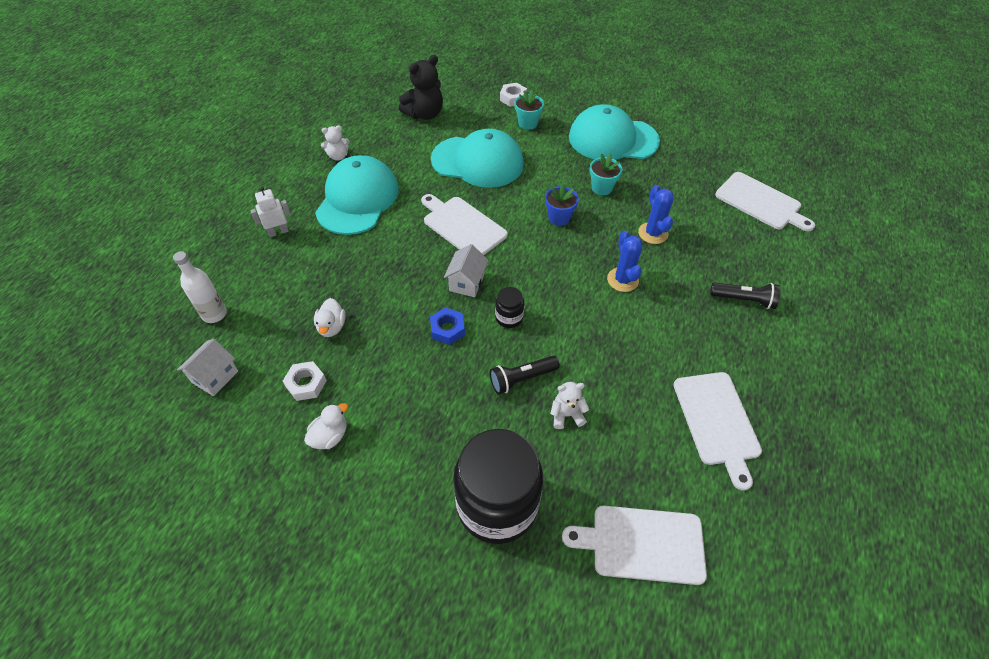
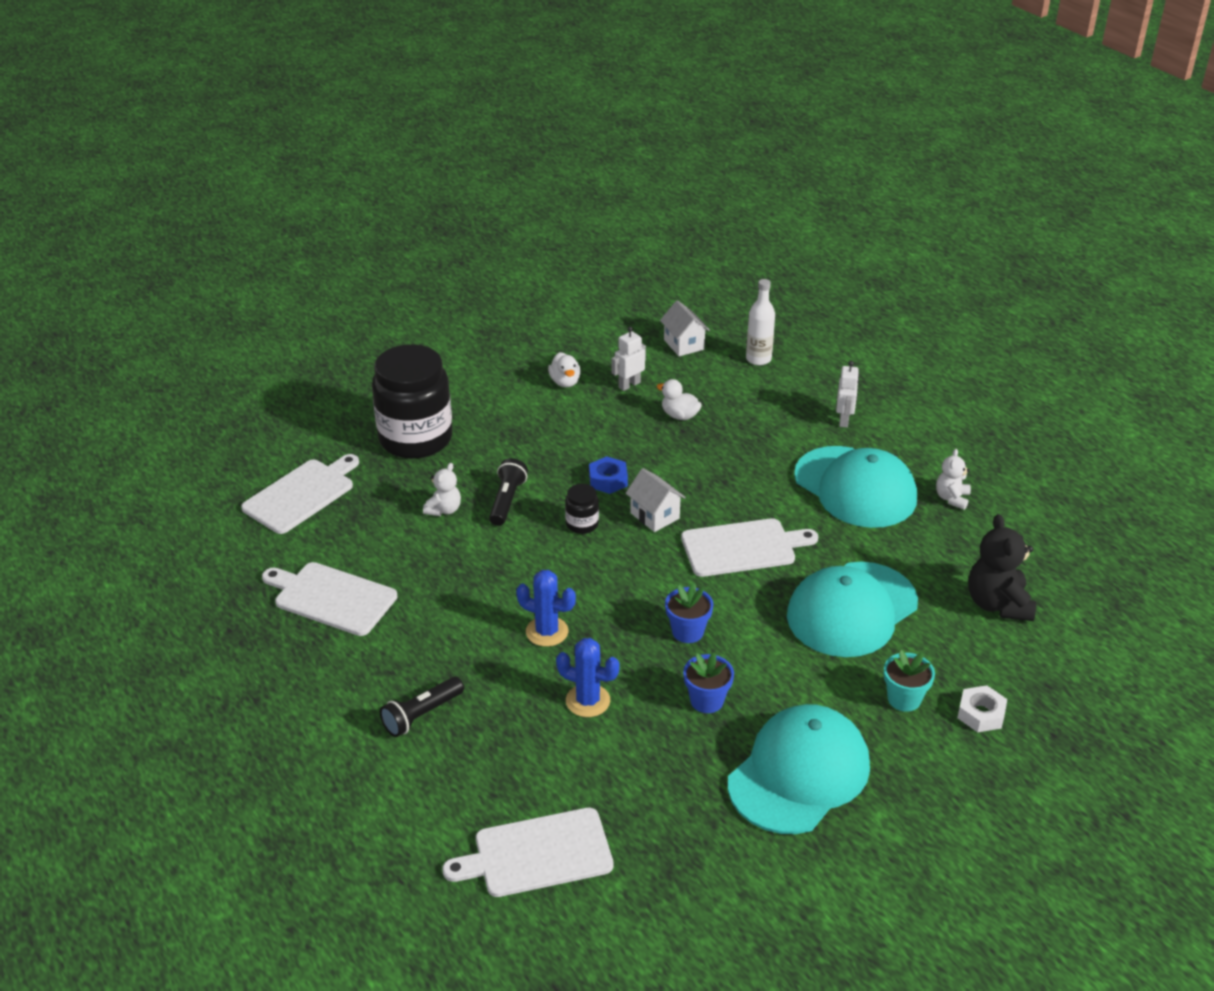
camera: 125 degrees right, 15 degrees down
white nut [283,361,326,401] -> white robot [612,327,646,391]
turquoise flower pot [589,154,622,195] -> blue flower pot [683,653,734,713]

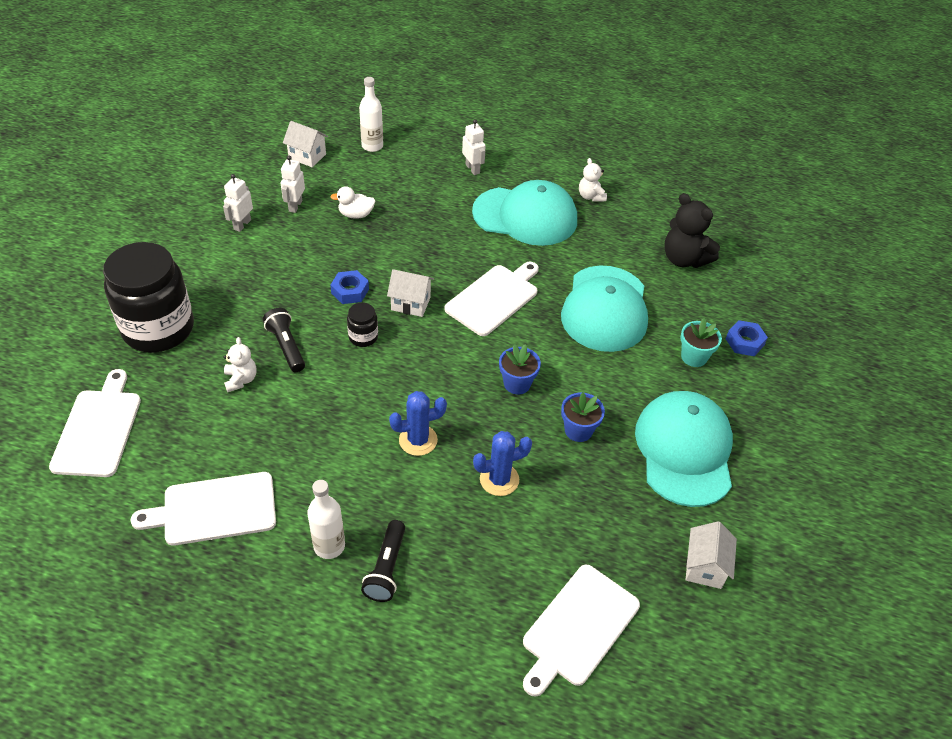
camera: 40 degrees left, 10 degrees up
white duck [548,352,581,387] -> white robot [223,174,253,232]
white nut [957,685,1007,732] -> blue nut [726,320,768,356]
none -> white bottle [307,480,345,559]
none -> white house [685,521,737,589]

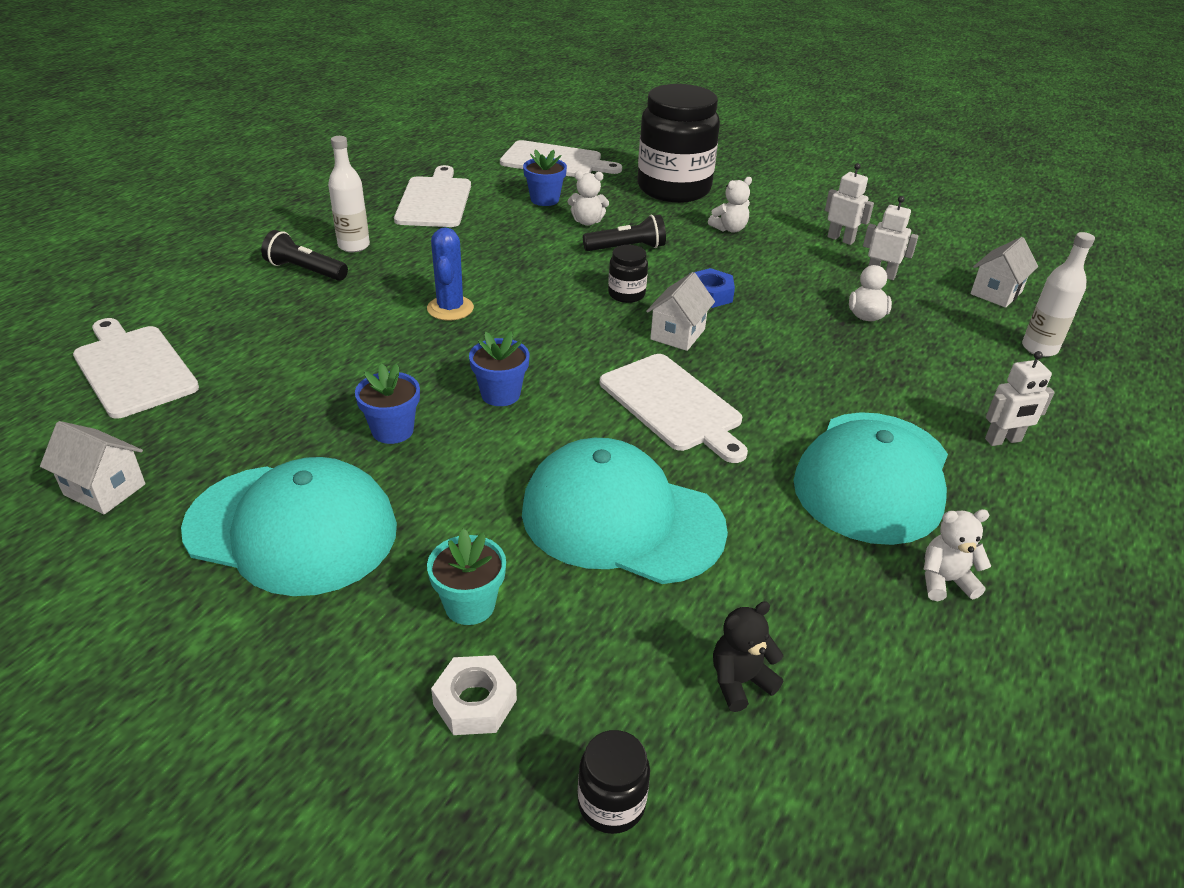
camera: 105 degrees right, 10 degrees down
blue cactus [473,431,532,496] -> none
black teddy bear [664,193,720,268] -> black teddy bear [713,601,783,712], size x0.57
blue nut [726,320,768,356] -> white nut [431,655,517,735]
none -> blue flower pot [523,149,567,206]
none -> black jar [578,730,650,834]
none -> white teddy bear [708,177,752,233]

